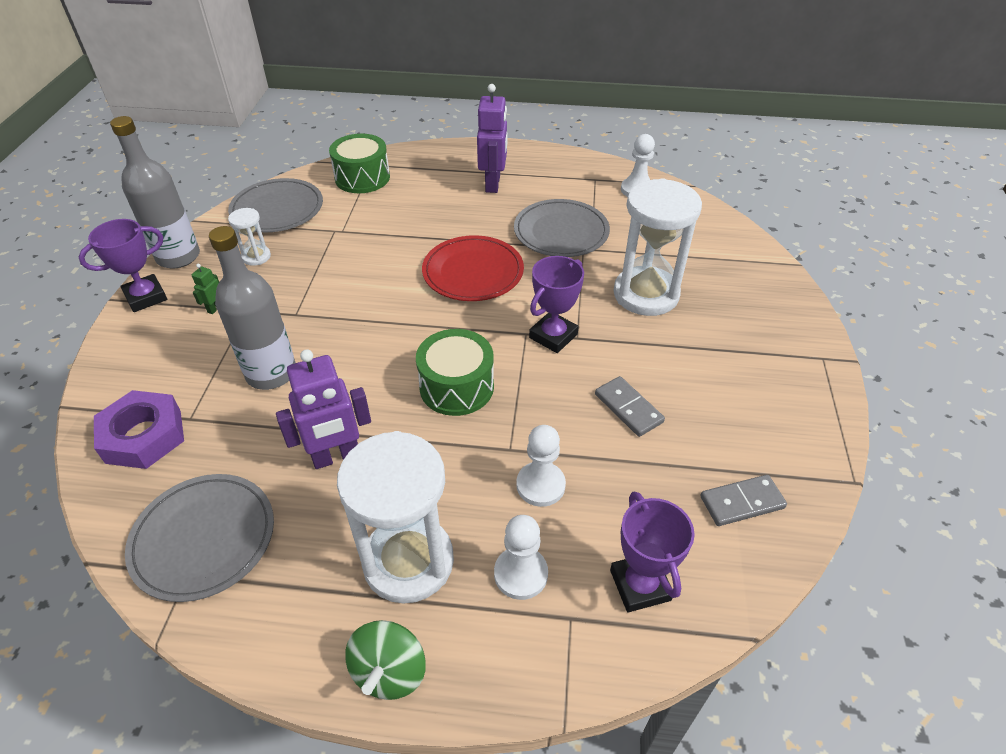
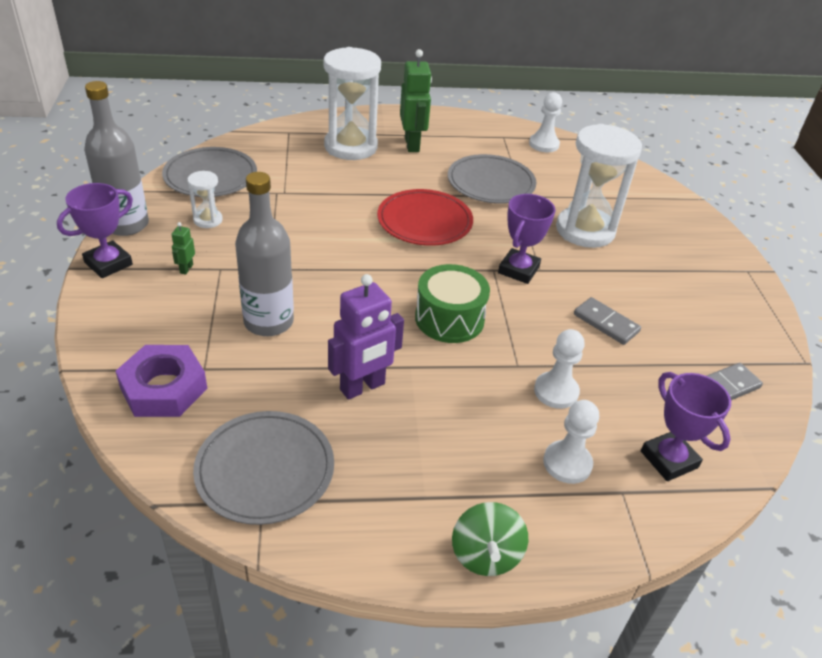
camera: 15 degrees left, 5 degrees down
green drum [329,134,390,193] -> none
white hourglass [337,431,454,604] -> white hourglass moved to [324,47,381,160]
purple robot [477,84,508,193] -> green robot [400,49,432,152]

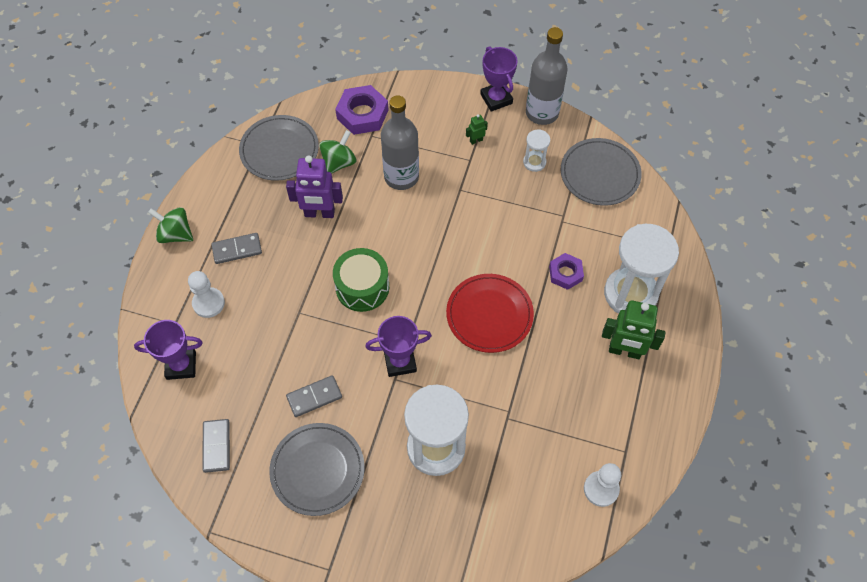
camera: 115 degrees right, 20 degrees up
green robot [172,222,195,275] -> green robot turned 60 degrees counterclockwise [466,114,488,145]
purple robot [328,274,404,400] -> purple robot turned 75 degrees counterclockwise [286,155,343,218]
grey plate [448,154,536,203] -> grey plate moved to [269,423,365,516]
purple trophy [498,194,555,284] -> purple trophy turned 60 degrees counterclockwise [365,316,432,377]
white pawn [534,329,585,409] -> none
none -> grey domino [211,233,262,264]
none -> green spinning top [319,130,356,174]
none -> purple nut [549,253,584,290]

